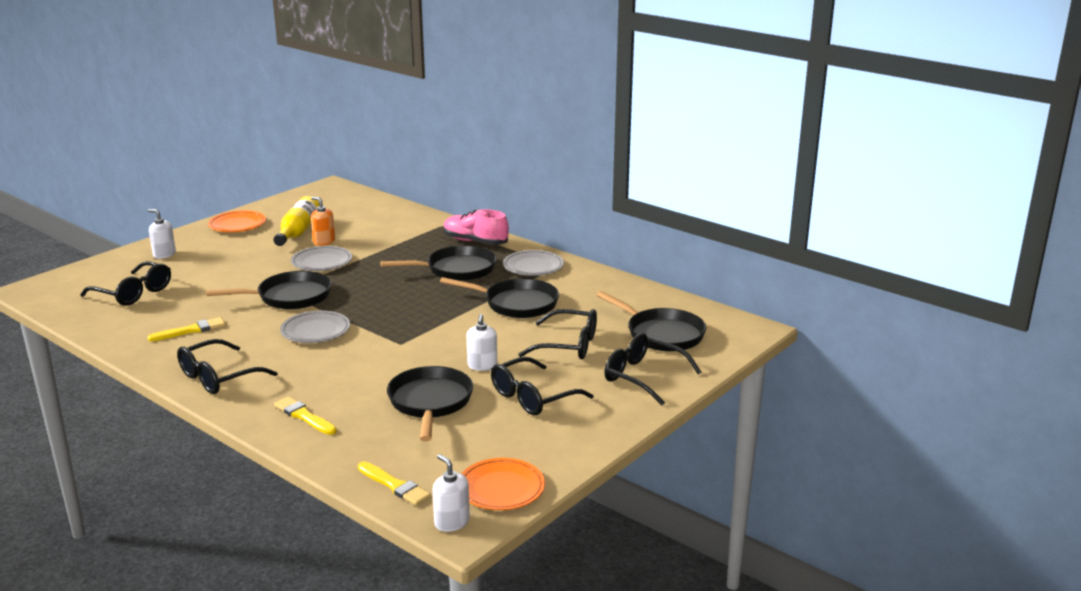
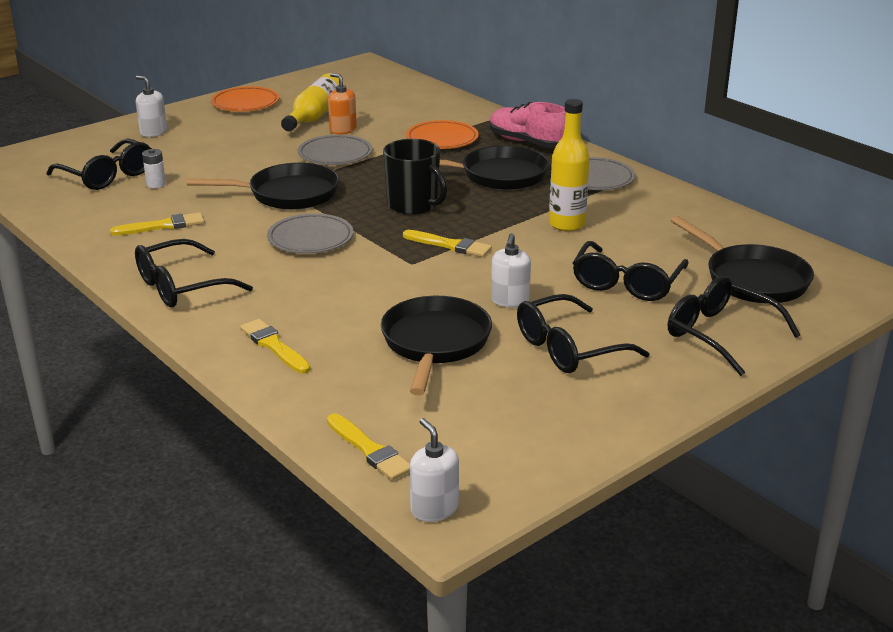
camera: 10 degrees right, 5 degrees up
black pan [440,277,559,318] -> yellow bottle [549,99,590,231]
orange plate [461,458,545,510] -> orange plate moved to [406,120,479,149]
black glasses [518,309,597,359] -> black glasses turned 90 degrees clockwise [573,241,688,301]
none -> white battery [142,149,166,188]
none -> black mug [383,139,447,215]
none -> yellow brush [403,230,492,257]

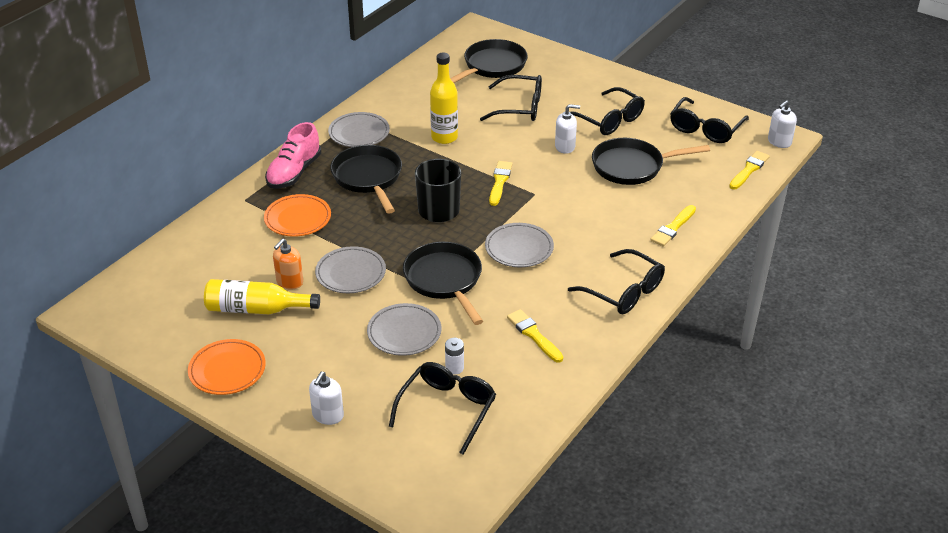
camera: 105 degrees left, 10 degrees up
black glasses [668,276,800,376] -> black glasses moved to [670,97,749,143]
none -> grey plate [367,303,441,356]

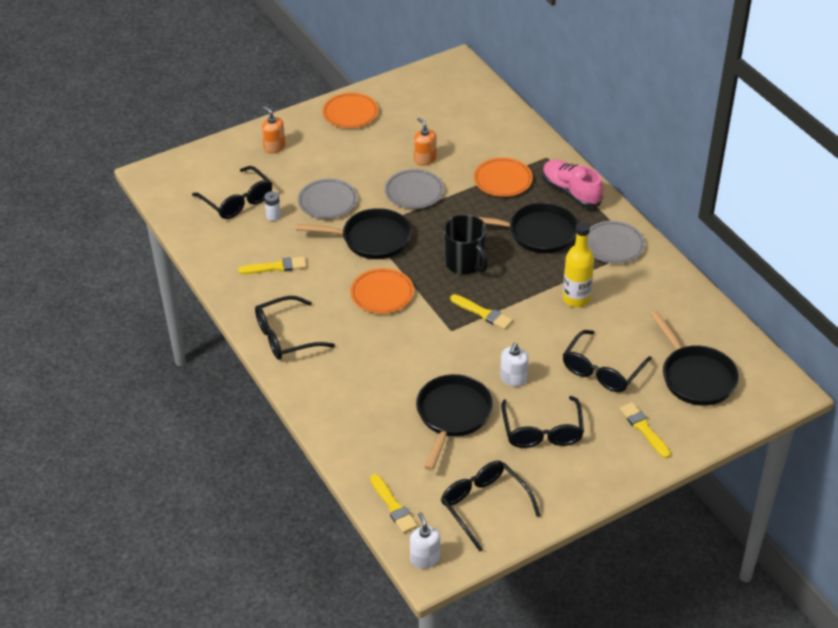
camera: 115 degrees right, 5 degrees up
yellow bottle [204,279,320,314] -> none
white soap dispenser [309,372,344,425] -> orange soap dispenser [262,106,285,153]
grey plate [485,223,554,267] -> orange plate [350,268,414,314]
black glasses [571,87,645,135] -> black glasses turned 75 degrees counterclockwise [501,396,584,448]
yellow brush [650,205,696,246] -> yellow brush moved to [619,402,671,458]

